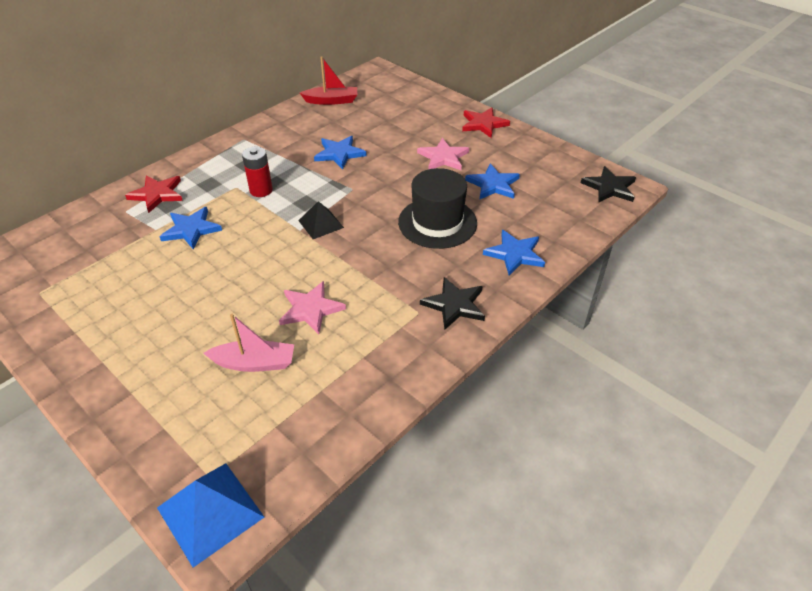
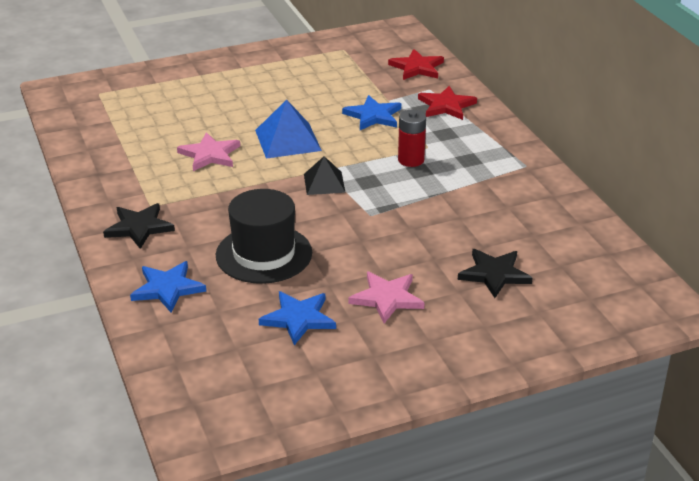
camera: 115 degrees right, 10 degrees down
blue pyramid [157,463,264,568] -> blue pyramid moved to [255,99,322,159]
pink boat [204,314,294,372] -> none
red boat [300,56,357,105] -> none
blue star [314,136,367,169] -> none
red star [462,108,510,138] -> red star moved to [388,49,444,80]
black star [581,166,636,203] -> black star moved to [458,249,532,298]

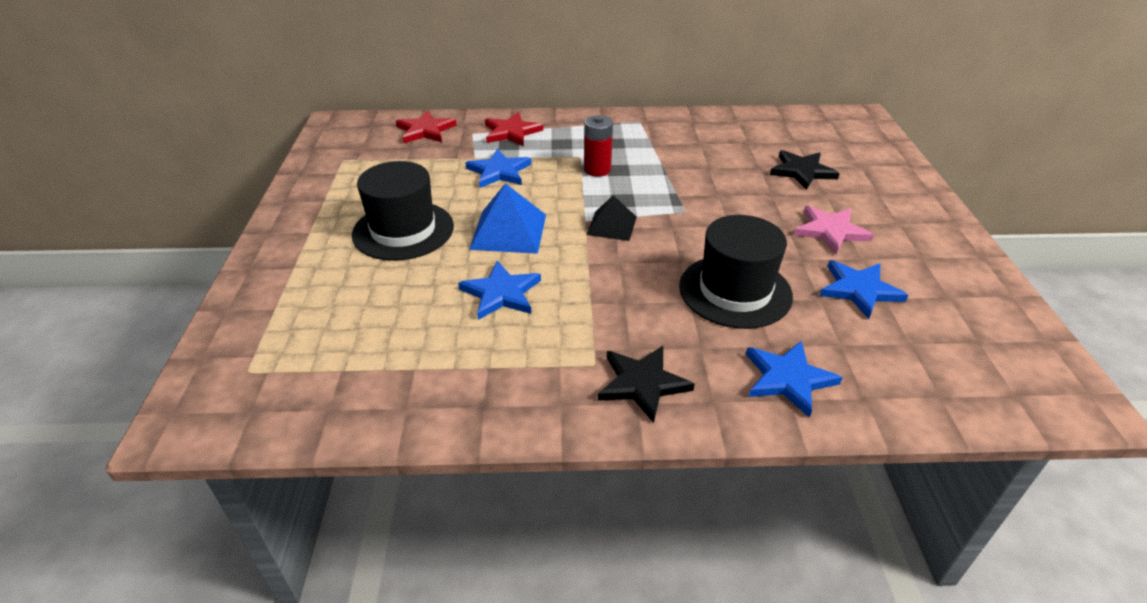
camera: 70 degrees left, 5 degrees up
pink star [177,132,240,171] -> blue star [458,261,541,320]
none -> black hat [352,161,454,261]

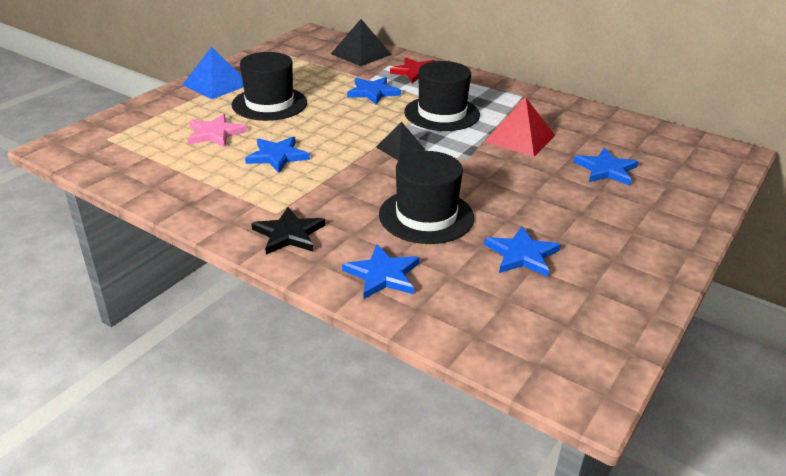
camera: 35 degrees right, 5 degrees down
red star [396,110,457,143] -> black pyramid [331,19,392,66]
blue pyramid [469,183,546,254] -> blue pyramid moved to [183,47,244,99]
red battery [584,115,613,176] -> black hat [404,61,480,131]
black star [770,150,840,190] -> blue star [573,148,639,186]
pink star [794,205,874,255] -> pink star moved to [187,114,247,147]
none -> red pyramid [484,98,555,157]

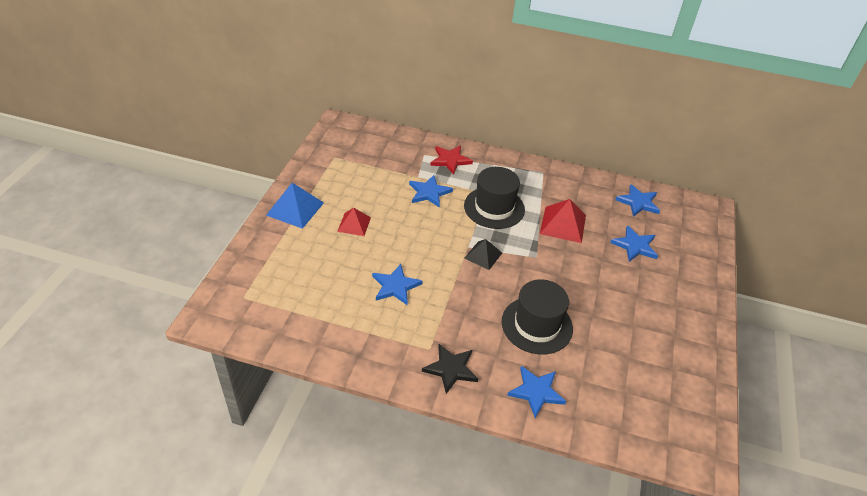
camera: 20 degrees left, 10 degrees up
pink star [187,114,247,147] -> none
black hat [232,52,307,121] -> red pyramid [337,208,371,236]
black pyramid [331,19,392,66] -> none
blue star [484,226,561,277] -> blue star moved to [615,184,660,217]

